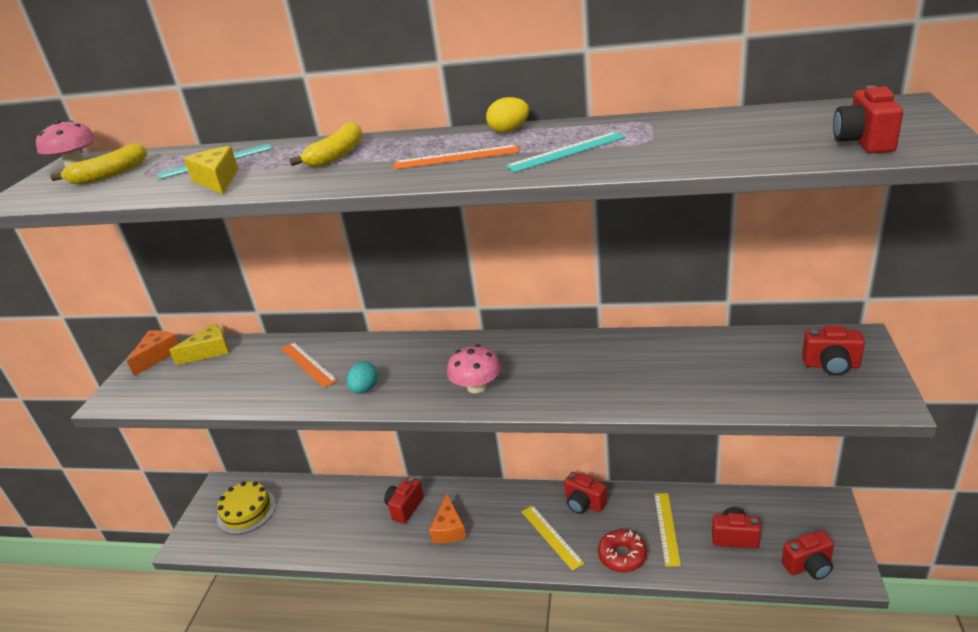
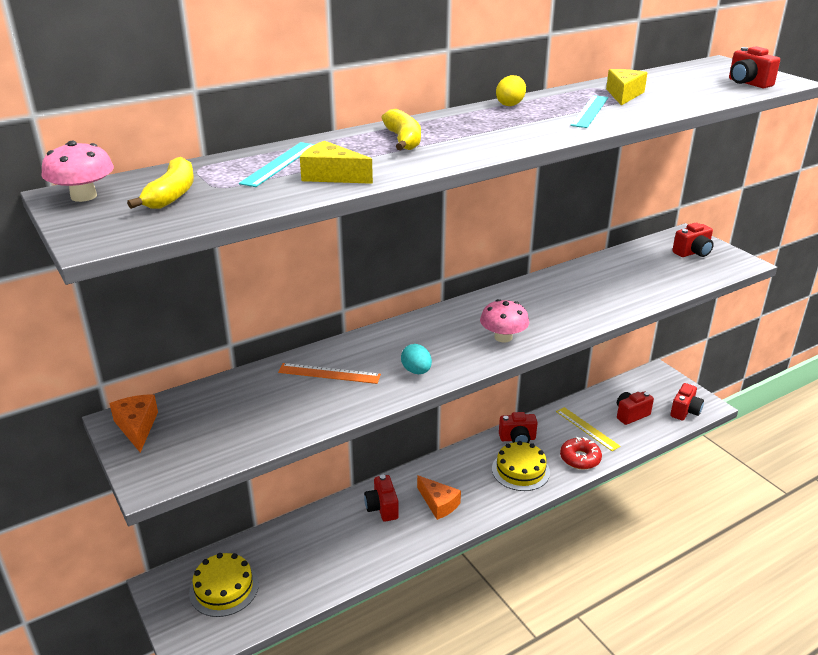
camera: 45 degrees left, 0 degrees up
yellow cheese [169,323,229,365] -> yellow cheese moved to [606,69,647,106]
orange ruler [393,145,519,169] -> none
yellow ruler [521,505,584,571] -> yellow cake [492,441,550,491]

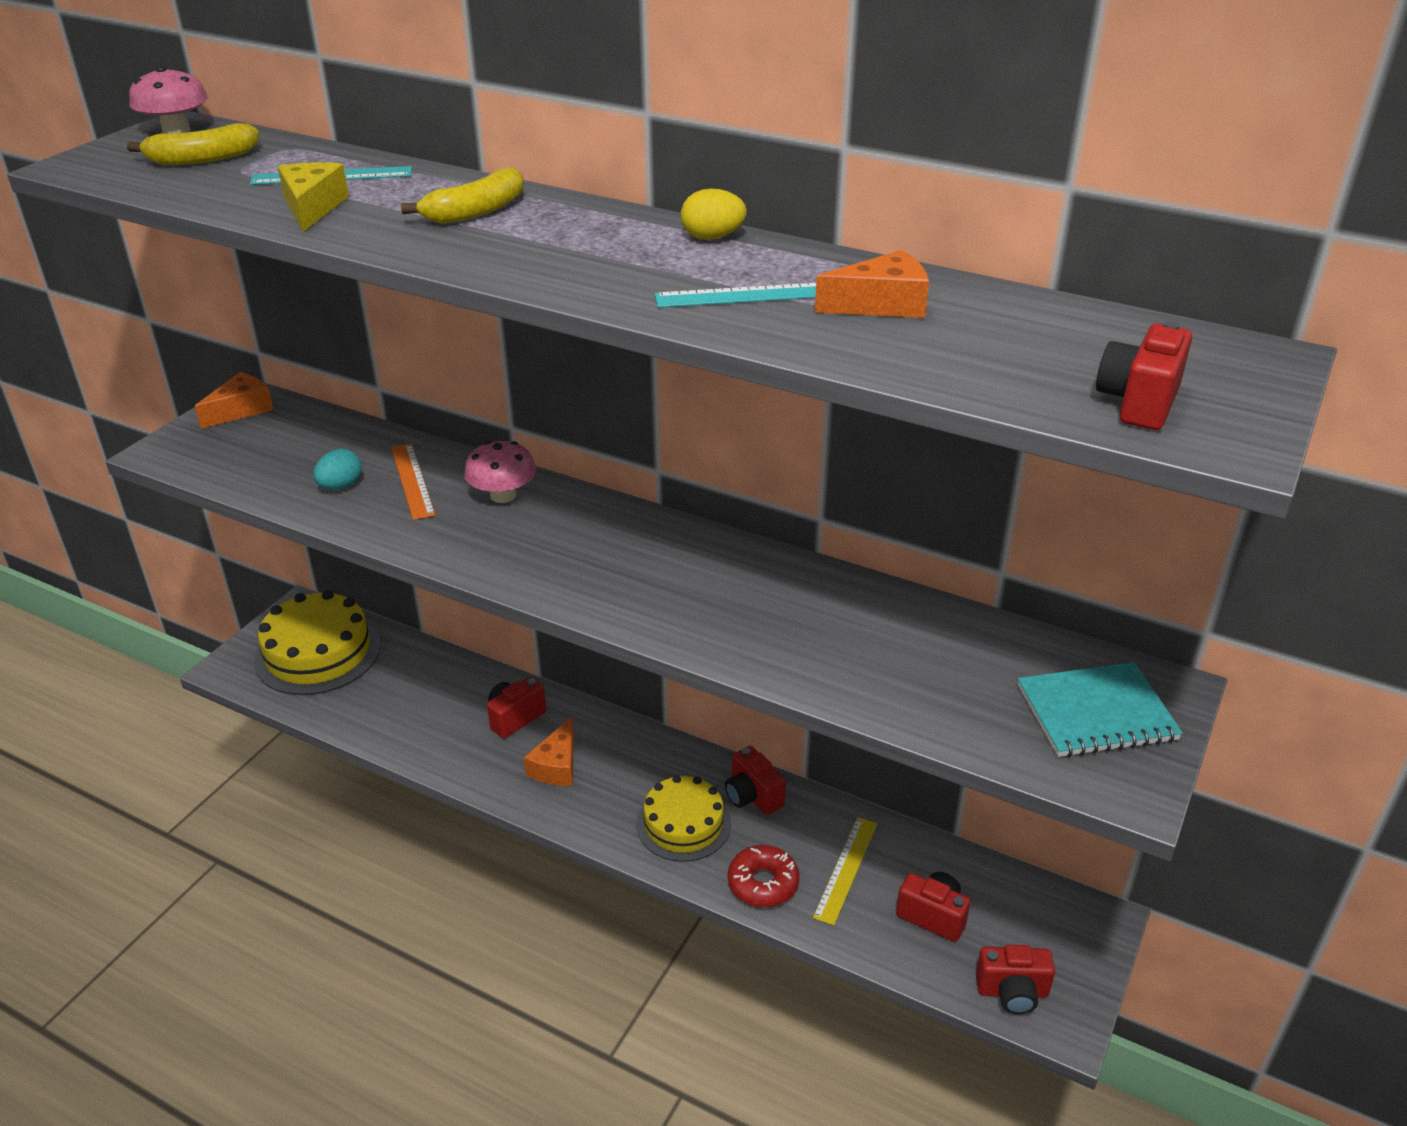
camera: 60 degrees right, 5 degrees up
yellow cake [189,553,259,617] -> yellow cake [254,590,381,695], size x1.51
turquoise egg [401,344,432,374] -> turquoise egg moved to [313,449,362,490]
pink mushroom [480,299,529,342] -> pink mushroom moved to [464,441,536,503]
yellow cheese [606,69,647,106] -> orange cheese [815,250,929,318]
red camera [672,223,714,257] -> turquoise notebook [1018,662,1183,757]

